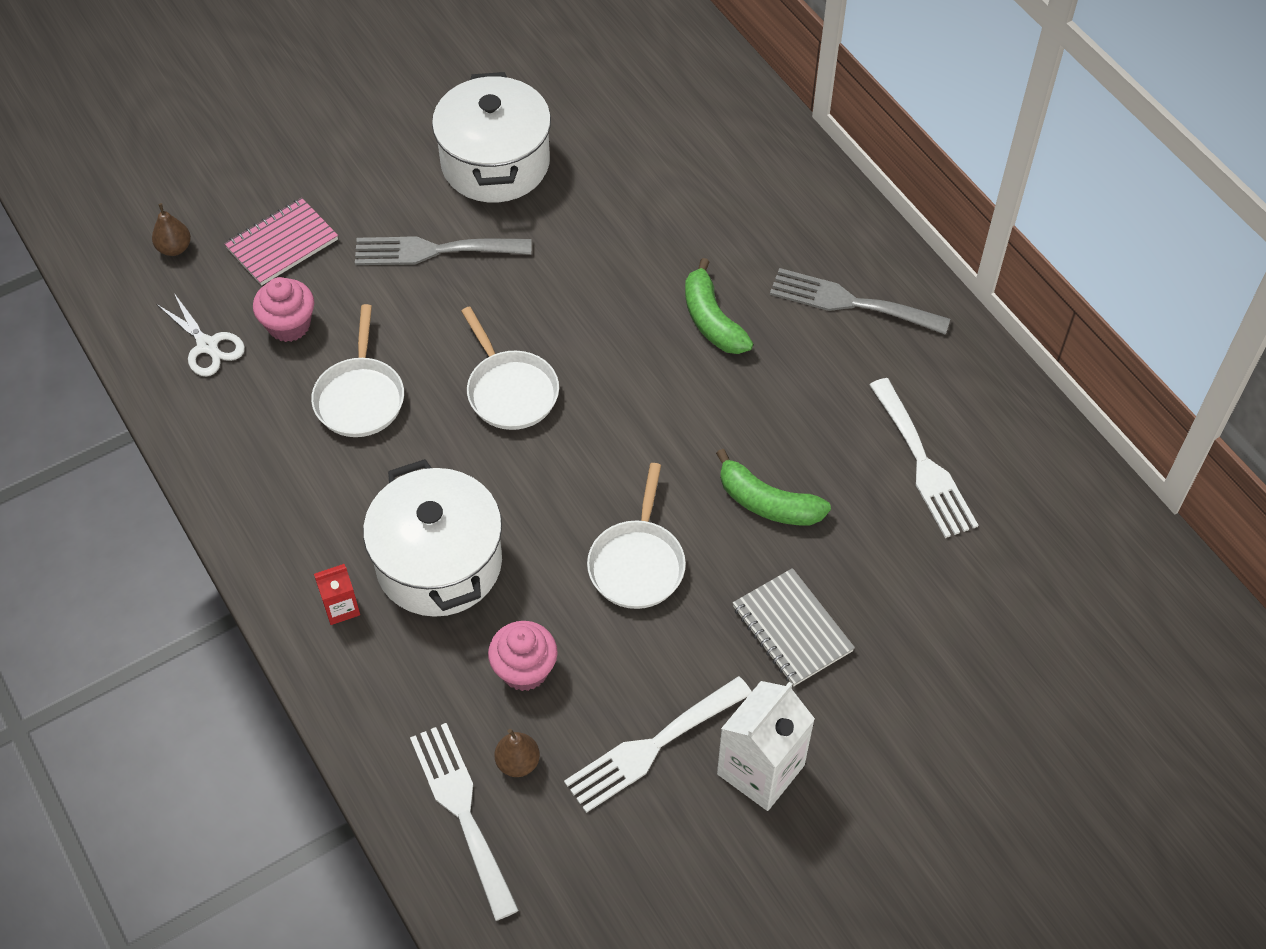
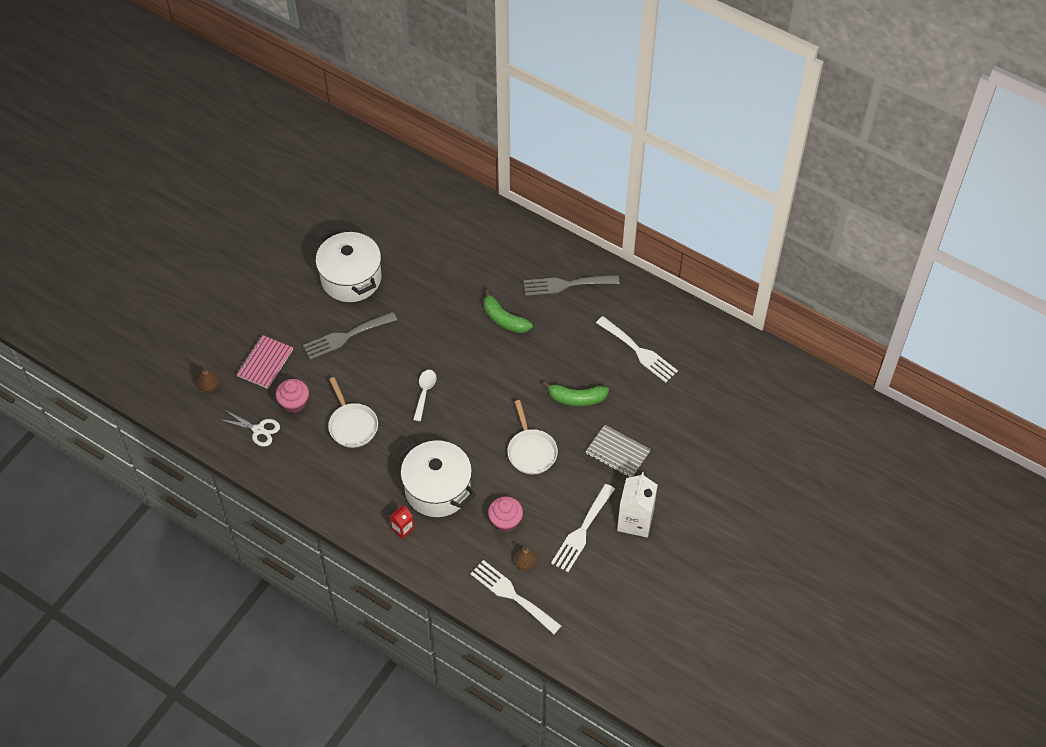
camera: 25 degrees left, 0 degrees up
white pan [461,307,559,430] -> white spoon [413,370,436,421]

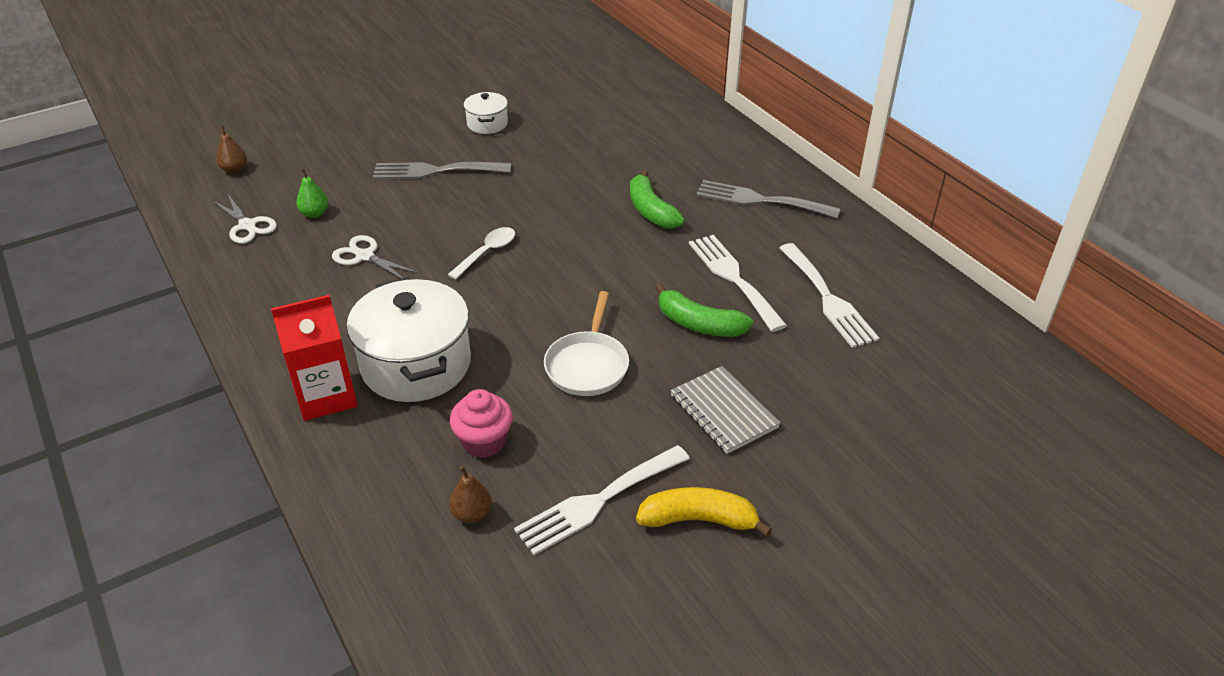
camera: 25 degrees right, 15 degrees down
pink notebook [236,335,293,389] -> none
pink cupcake [276,379,309,413] -> green pear [296,169,328,218]
white pot [316,229,381,302] -> white pot [464,92,508,134], size x0.50
white pan [328,377,378,448] -> white scissors [332,235,419,279]
red carton [390,506,414,539] -> red carton [271,295,358,421], size x1.95
white fork [470,560,561,634] -> white fork moved to [689,235,787,332]
white carton [617,472,658,537] -> yellow banana [636,487,772,537]

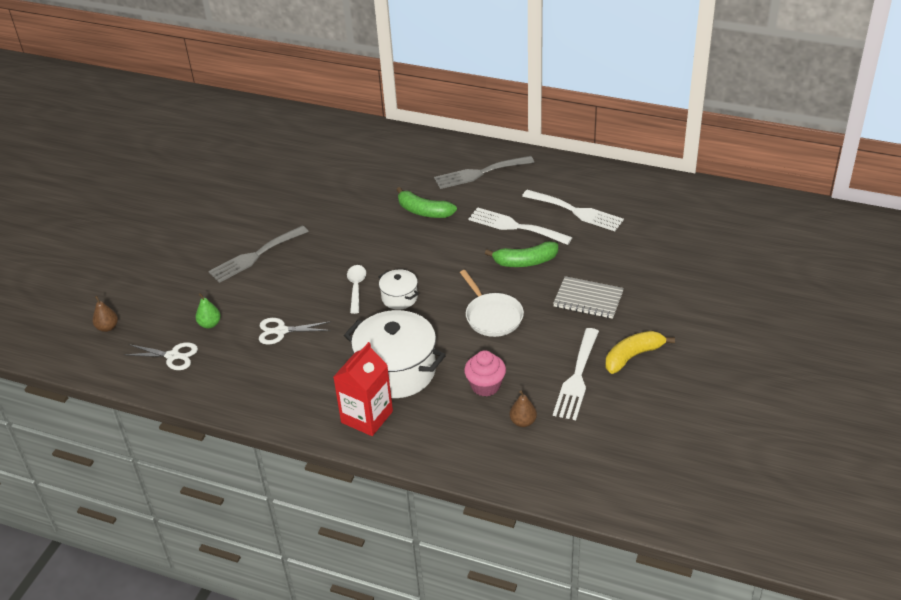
camera: 35 degrees left, 0 degrees up
white pot [464,92,508,134] -> white pot moved to [378,269,419,310]

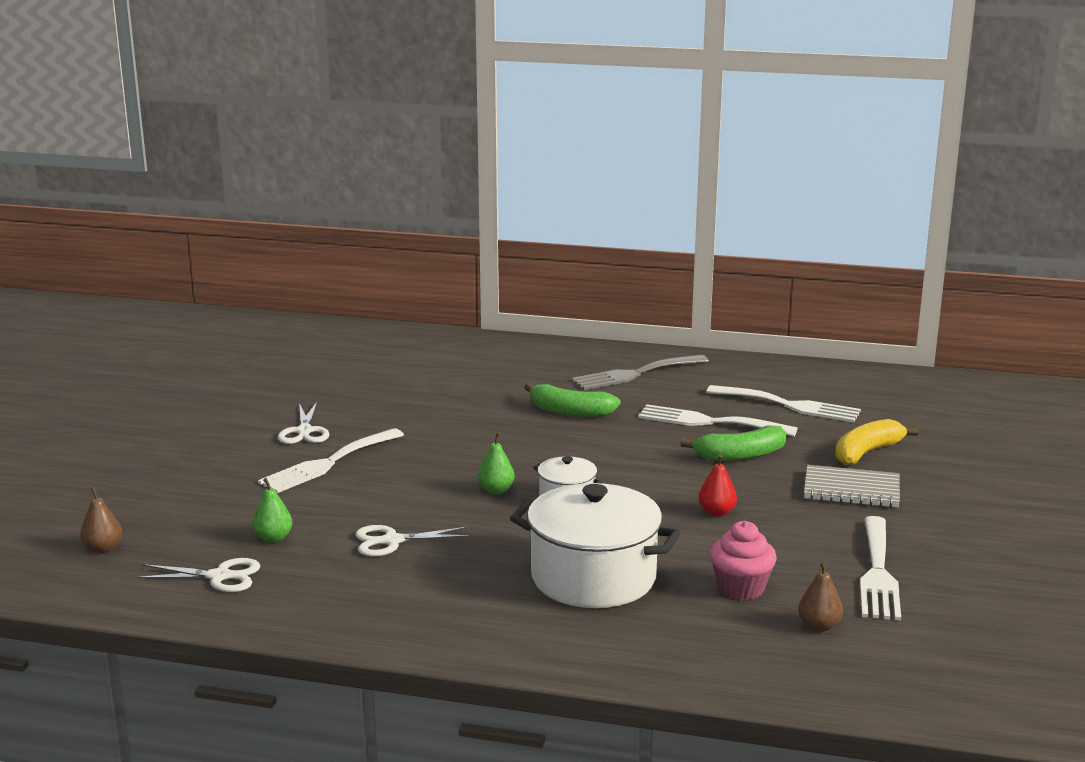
camera: 10 degrees left, 20 degrees down
grey fork [208,225,309,283] -> white fork [258,428,404,493]
red carton [333,342,393,436] -> none
white spoon [347,265,366,314] -> green pear [478,432,515,494]
white pan [460,270,524,337] -> red pear [698,455,737,516]
yellow banana [606,331,675,374] -> yellow banana moved to [835,419,919,465]
none -> white scissors [278,402,329,444]

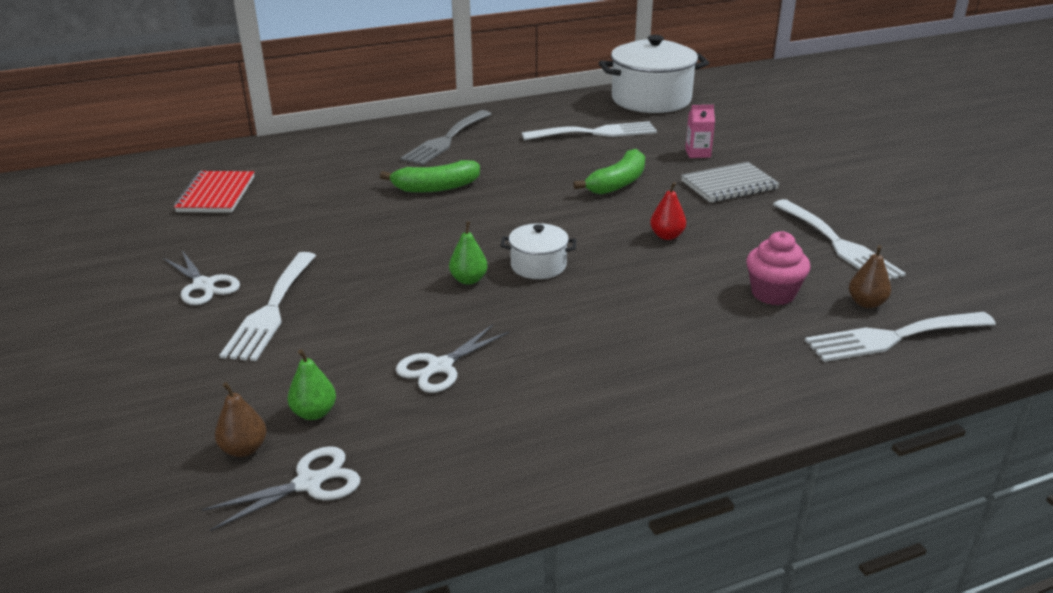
camera: 35 degrees left, 10 degrees up
brown pear [80,487,122,553] -> brown pear moved to [215,382,267,457]
white pot [510,483,681,608] -> white pot moved to [599,35,709,113]
white fork [638,404,798,437] -> white fork moved to [805,312,996,362]
yellow banana [835,419,919,465] -> pink carton [685,105,715,158]
none -> red notebook [174,171,255,213]

